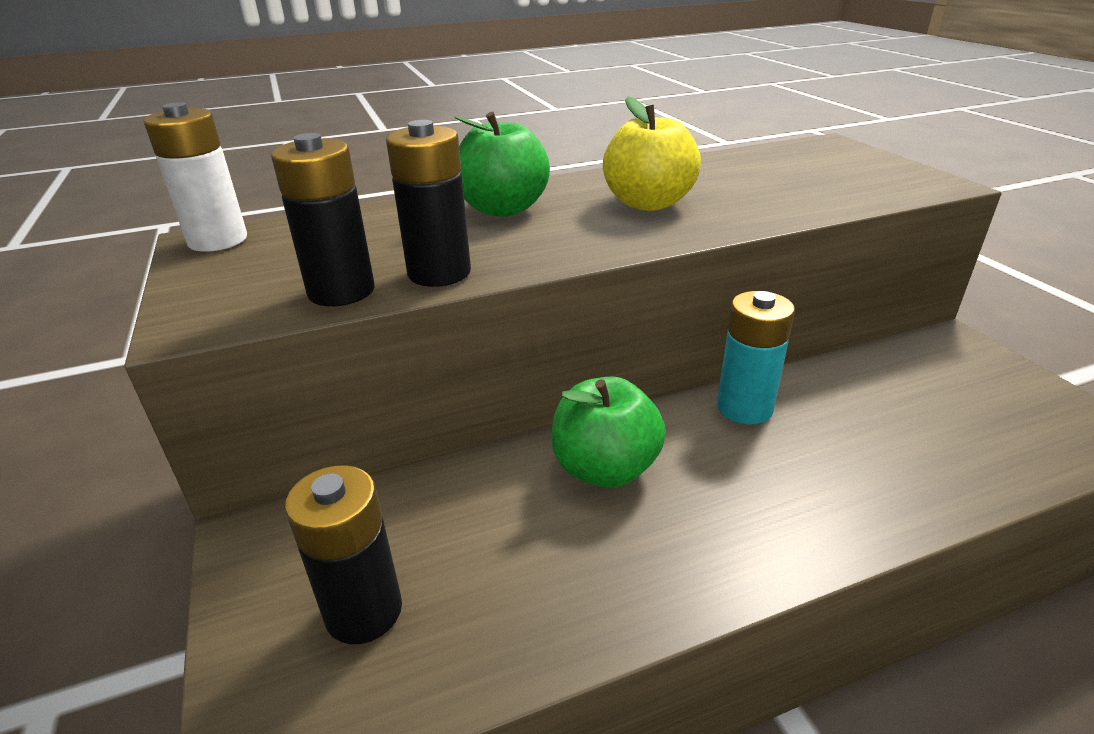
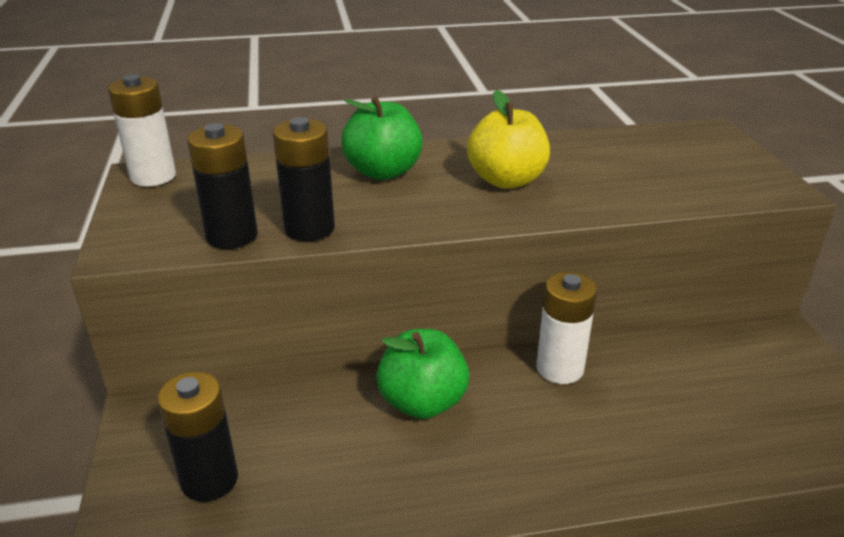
camera: 10 degrees right, 0 degrees up
turquoise battery [717,291,795,424] -> white battery [536,272,597,384]

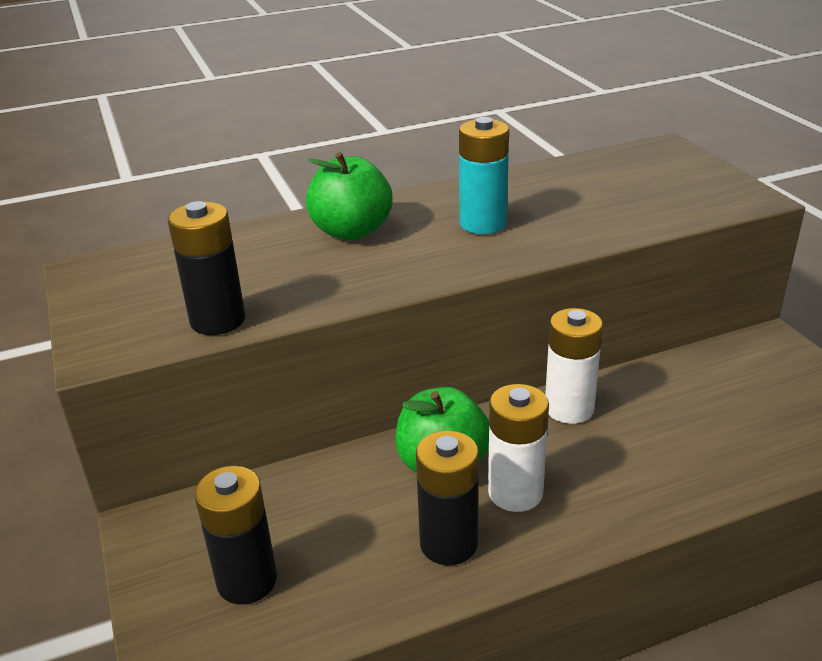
camera: 10 degrees left, 0 degrees up
white battery [108,74,176,186] -> white battery moved to [488,384,549,512]
black battery [273,117,335,241] -> black battery moved to [416,431,479,565]
yellow apple [467,90,550,189] -> turquoise battery [459,117,509,234]

